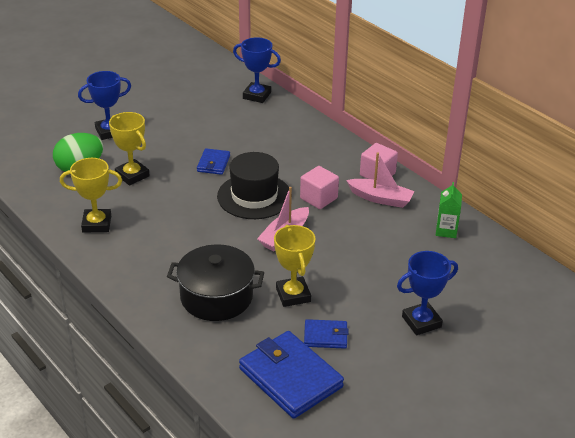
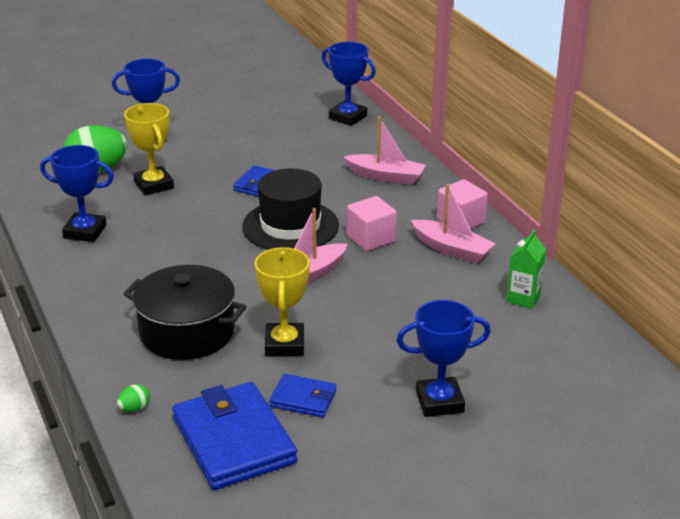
camera: 15 degrees right, 5 degrees down
yellow trophy [60,158,122,233] -> blue trophy [40,145,114,242]
none -> green egg [117,384,150,412]
none -> pink boat [343,117,426,185]

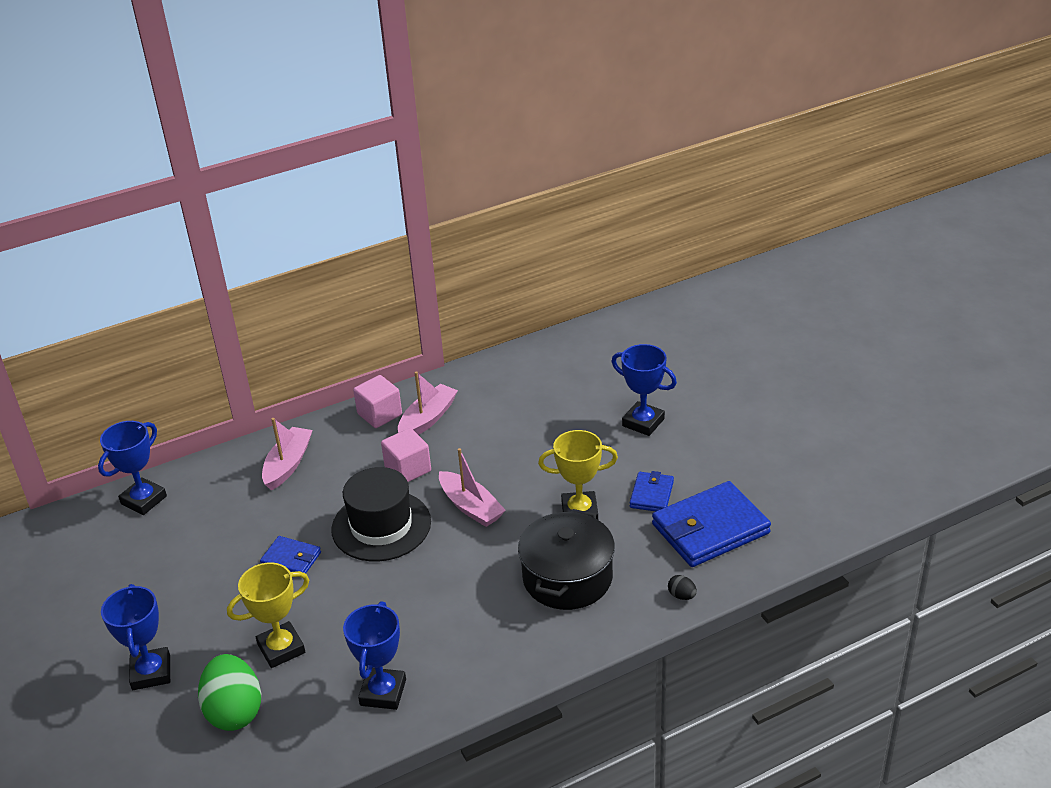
camera: 90 degrees left, 5 degrees up
green egg [117,384,150,412] -> black egg [668,575,697,600]
blue trophy [396,300,491,417] -> blue trophy turned 45 degrees counterclockwise [612,344,677,436]
green carton [506,229,546,309] -> none

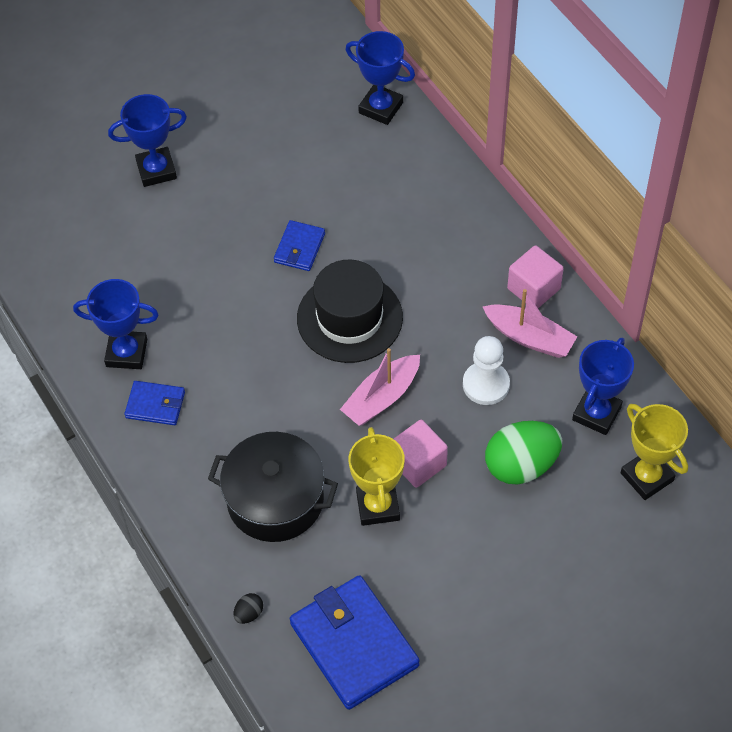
camera: 85 degrees right, 20 degrees up
green egg [198,654,261,731] -> green egg moved to [485,421,562,485]
yellow trophy [227,563,309,668] -> yellow trophy moved to [621,404,688,500]
pink boat [262,418,313,491] -> none
pink cube [381,428,431,482] -> pink cube moved to [394,420,448,488]
blue trophy [612,344,677,436] -> blue trophy moved to [572,338,634,435]
blue wallet [630,471,674,511] -> blue wallet moved to [124,381,185,425]
none -> white pawn [463,336,510,405]

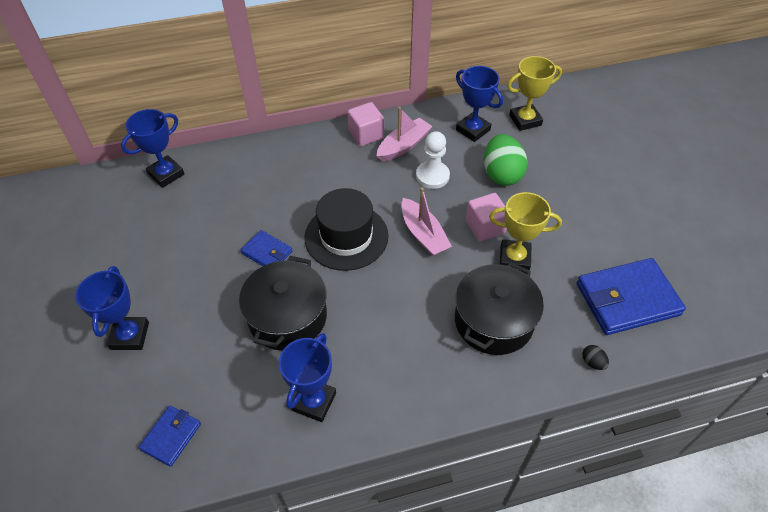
camera: 75 degrees left, 5 degrees down
blue wallet [124,381,185,425] -> blue wallet moved to [139,406,201,467]
none -> black pot [239,256,327,351]

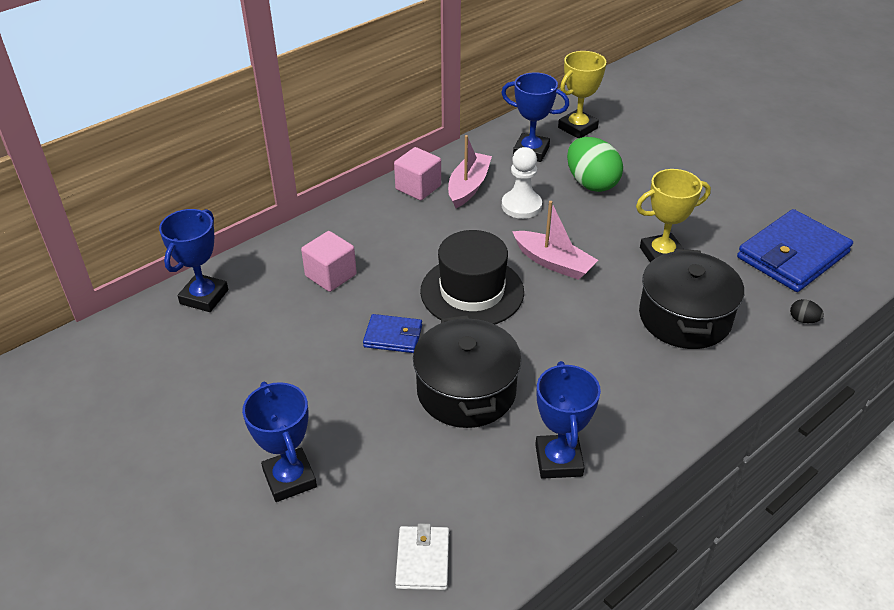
camera: 25 degrees left, 10 degrees down
blue wallet [139,406,201,467] -> white wallet [395,523,449,590]
pink cube [465,193,507,242] -> pink cube moved to [301,231,357,292]

